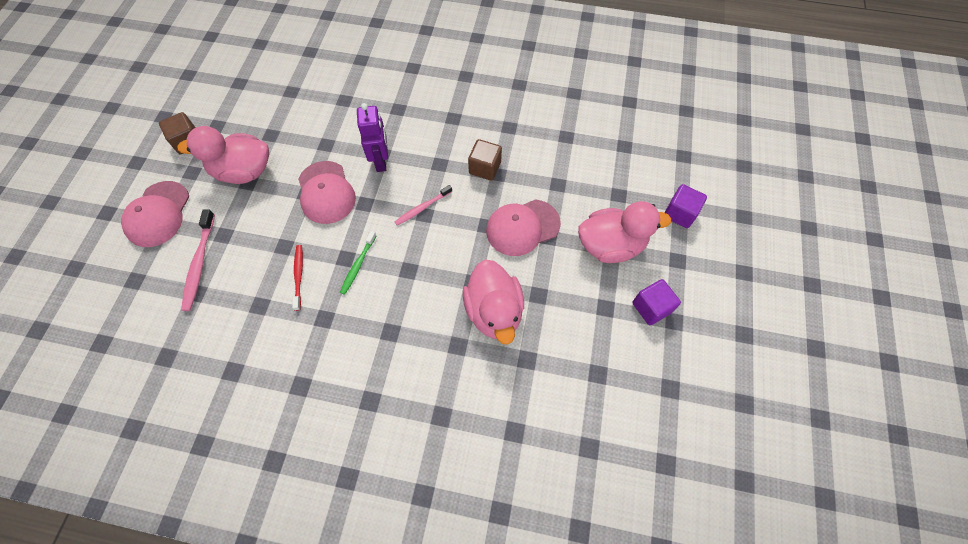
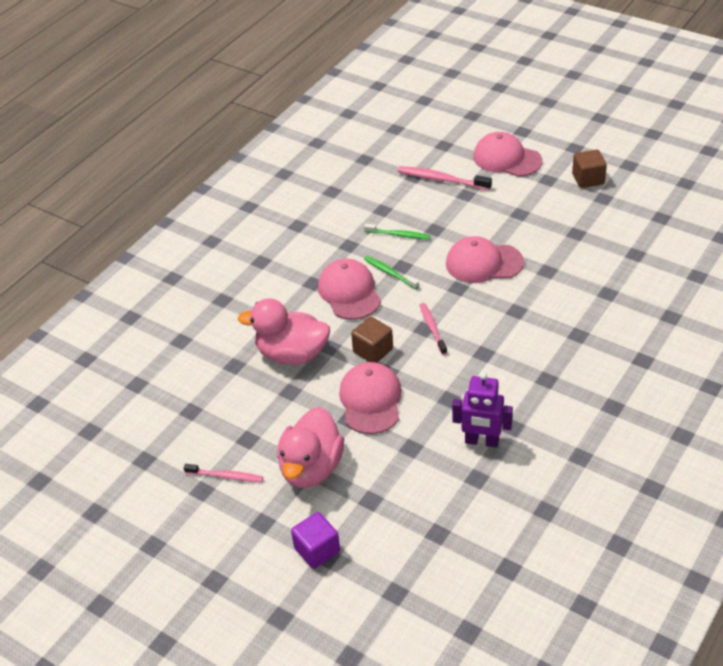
camera: 115 degrees right, 20 degrees down
pink duck [177,126,269,184] -> none
red toothbrush [292,245,303,311] -> green toothbrush [364,224,430,240]
purple robot [357,103,388,172] -> purple robot moved to [452,372,513,448]
brown cube [468,139,502,181] -> brown cube moved to [351,317,393,363]
purple cube [632,279,681,325] -> pink toothbrush [184,464,263,482]
none -> pink cap [318,259,381,320]

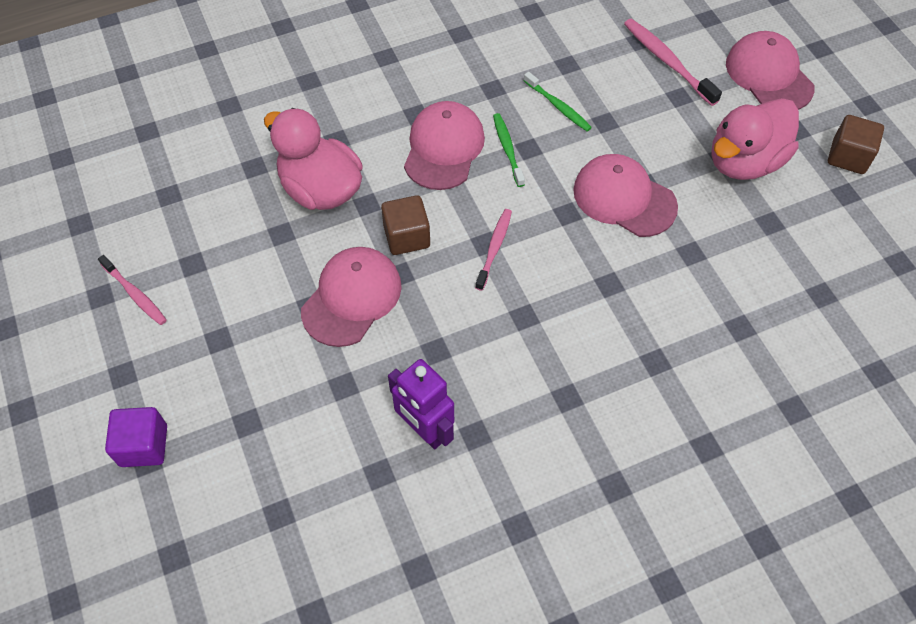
camera: 30 degrees right, 15 degrees up
pink duck [277,407,344,488] -> pink duck moved to [712,98,799,180]

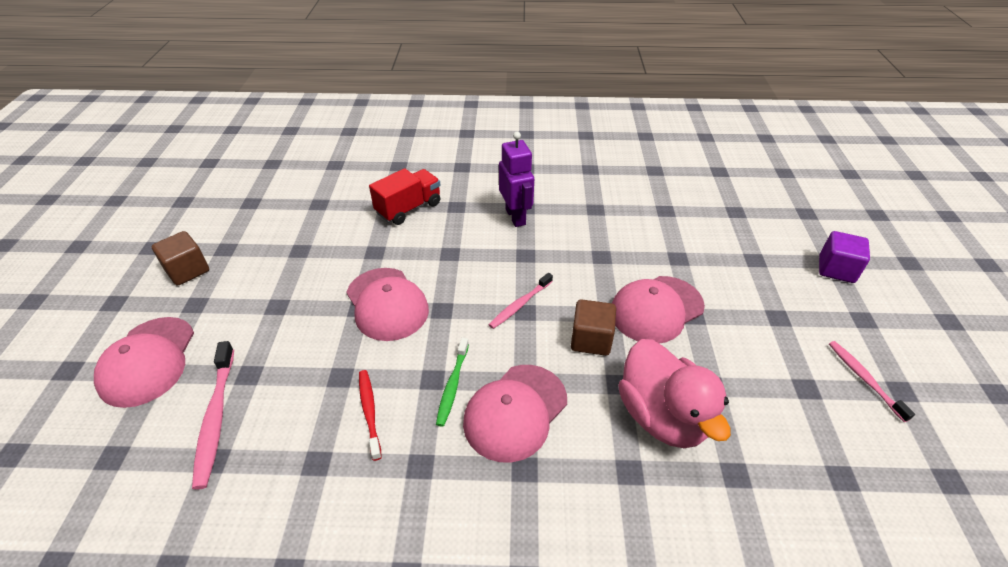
camera: 155 degrees left, 15 degrees down
purple robot [388,359,454,449] -> purple robot moved to [499,132,534,227]
green toothbrush [524,72,592,131] -> red toothbrush [359,370,382,461]
pink duck [712,98,799,180] -> none
none -> red truck [369,168,440,225]

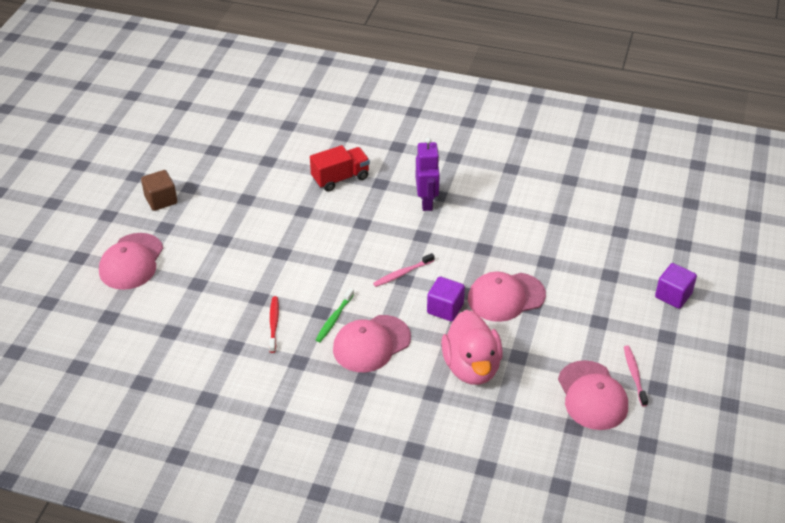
camera: 15 degrees right, 0 degrees up
pink toothbrush [192,341,234,490] -> none
pink cap [346,268,429,341] -> pink cap moved to [558,360,628,430]
brown cube [571,299,616,356] -> purple cube [427,277,465,322]

